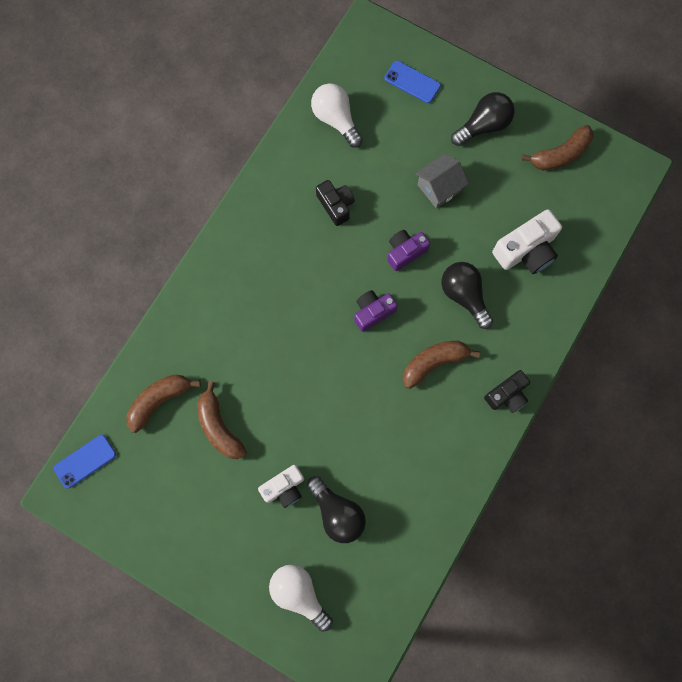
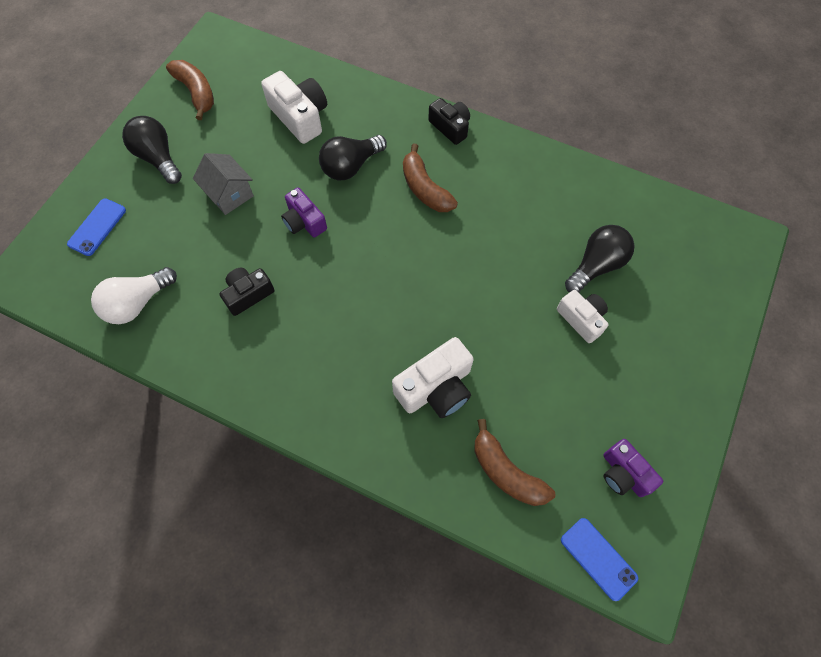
camera: 95 degrees left, 10 degrees down
brown banana [197,381,247,459] -> none
white light bulb [269,564,333,632] -> none
purple camera [354,290,398,332] -> purple camera moved to [603,439,663,497]
none -> white camera [392,337,474,418]

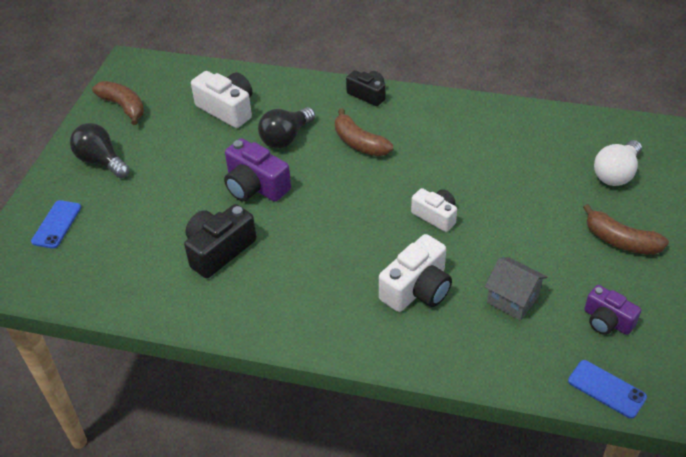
camera: 10 degrees left, 20 degrees down
white light bulb [91,267,177,324] -> white light bulb moved to [594,140,642,186]
grey house [193,153,254,215] -> grey house moved to [485,257,547,321]
black camera [220,268,274,316] -> black camera [184,204,257,278], size x1.53
purple camera [281,187,327,238] -> purple camera [224,138,291,202], size x1.53
brown banana [474,419,555,506] -> brown banana moved to [583,204,669,255]
white camera [557,290,609,343] -> white camera moved to [411,188,457,232]
black light bulb [565,225,635,292] -> none

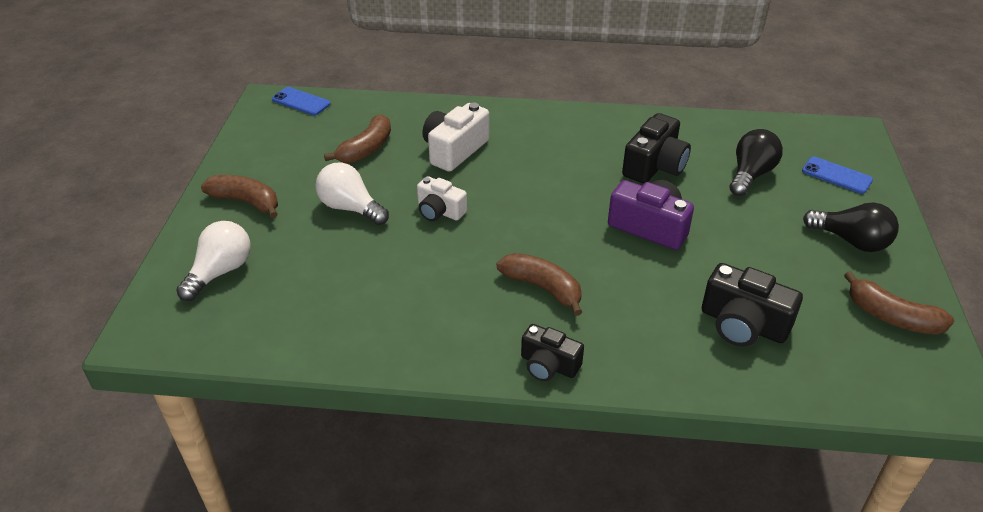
camera: 170 degrees right, 5 degrees down
blue phone [31,200,81,249] -> blue phone turned 60 degrees counterclockwise [802,157,873,194]
white camera [191,71,252,128] -> black camera [702,263,803,347]
black light bulb [258,107,315,148] -> black light bulb moved to [730,129,783,196]
grey house [485,257,547,321] -> brown banana [324,114,391,163]
purple camera [584,285,641,335] -> none
none -> white light bulb [315,162,389,225]

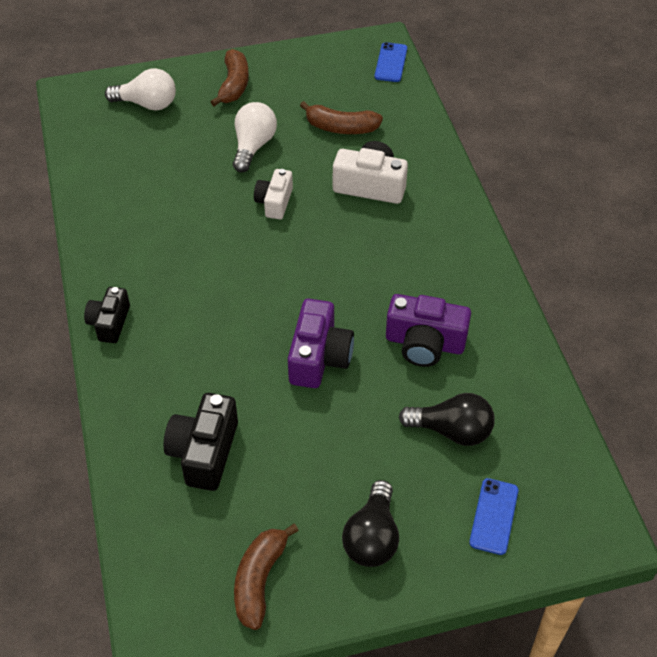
camera: 70 degrees right, 10 degrees up
brown banana [497,253,582,316] -> none
black camera [622,113,691,183] -> purple camera [386,294,471,367]

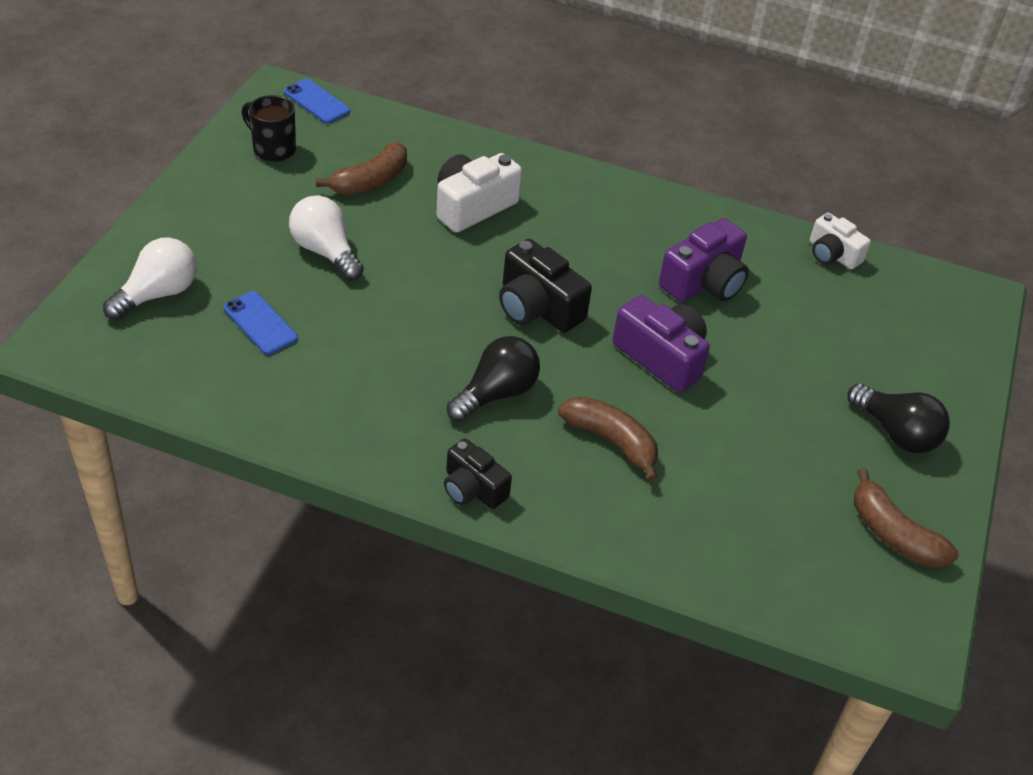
camera: 60 degrees left, 5 degrees down
black camera [164,393,238,491] -> black camera moved to [499,239,592,333]
brown banana [211,49,249,106] -> brown banana moved to [558,396,658,482]
white camera [254,169,293,219] -> white camera moved to [810,213,871,269]
black light bulb [399,393,495,446] -> black light bulb moved to [447,336,540,422]
blue phone [469,478,519,555] -> blue phone moved to [224,291,298,355]
none -> black mug [242,95,296,162]

